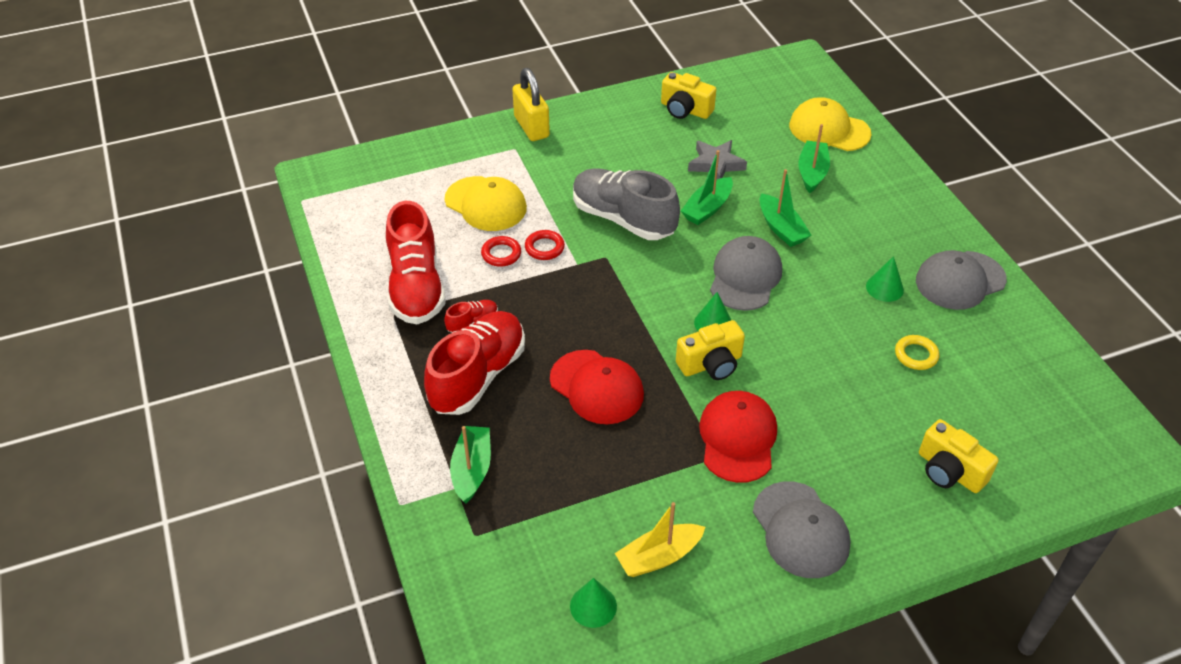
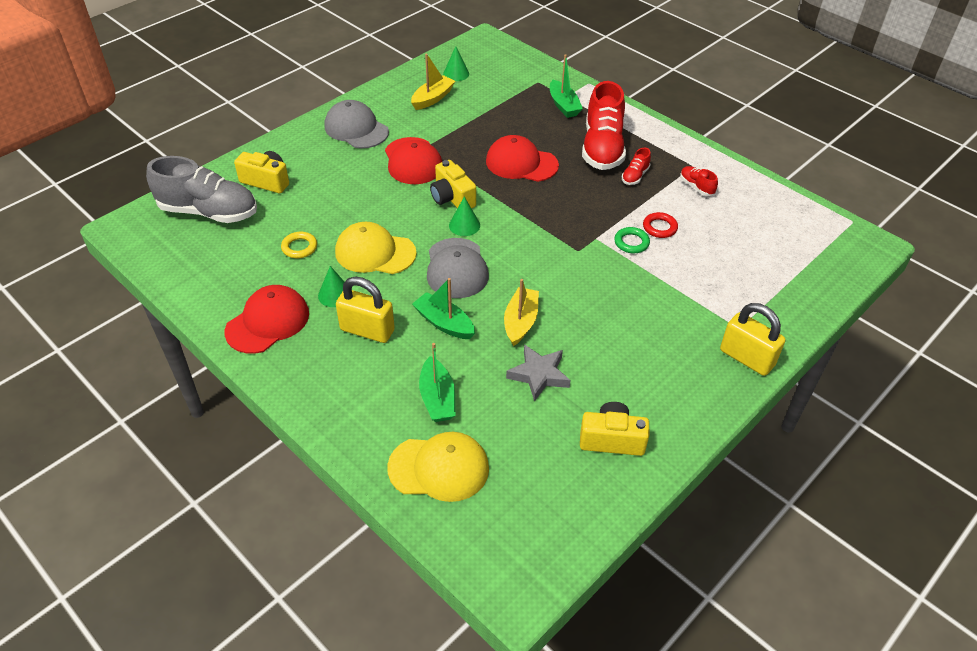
camera: 155 degrees right, 0 degrees up
red shoe [386,201,446,324] -> red shoe [680,166,718,196], size x0.44
yellow cap [445,176,527,231] -> yellow cap moved to [335,222,417,274]
red ring [525,230,565,260] -> green ring [614,227,650,253]
grey shoe [573,168,680,240] -> grey shoe moved to [146,156,257,223]
yellow camera [676,320,745,380] -> yellow camera turned 75 degrees counterclockwise [430,160,476,208]
green boat [681,150,733,225] -> yellow boat [504,279,539,346]
grey cap [916,250,1007,310] -> red cap [225,285,309,354]
none -> yellow padlock [336,277,395,343]

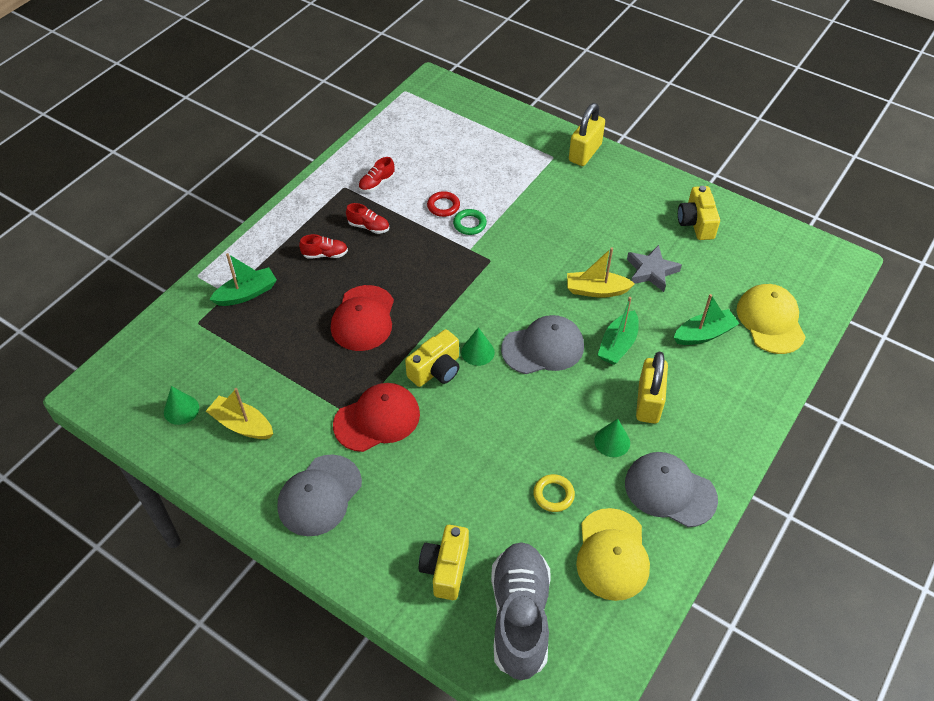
camera: 100 degrees left, 5 degrees up
red cap [225,285,309,354] -> grey cap [625,452,718,527]
yellow cap [335,222,417,274] -> yellow cap moved to [576,508,650,601]
red shoe [582,81,626,170] -> red shoe [299,234,348,259], size x0.44

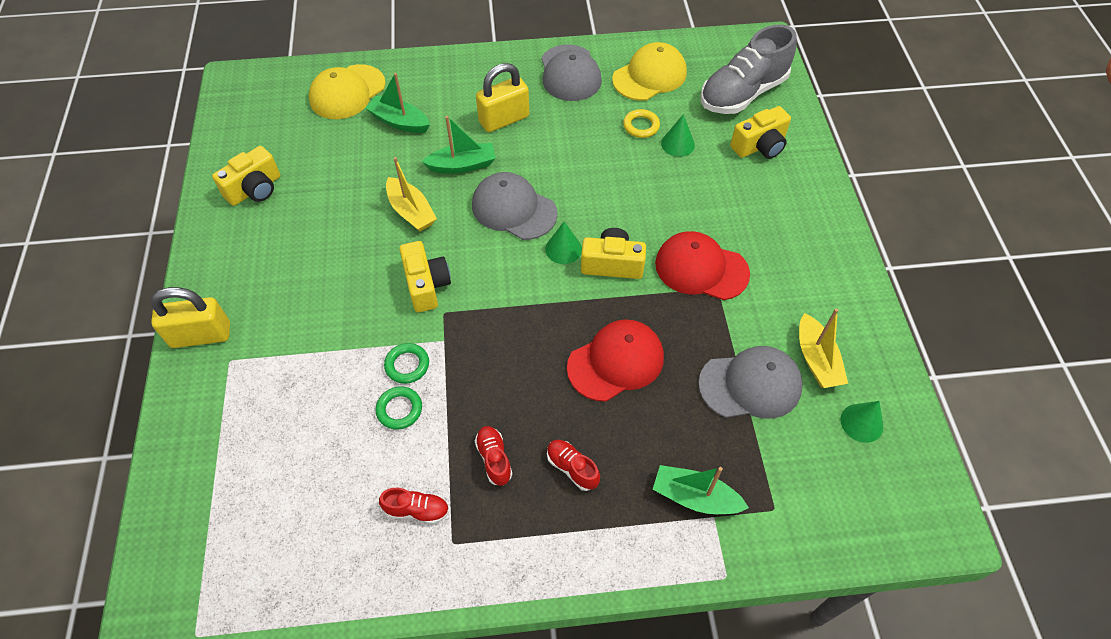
camera: 130 degrees left, 5 degrees up
grey cap [278,454,362,536] -> grey cap moved to [698,346,803,419]
red ring [427,191,460,217] -> green ring [375,386,422,430]
green cone [594,419,630,457] -> green cone moved to [661,114,695,157]
grey star [627,245,682,292] -> none
none -> yellow camera [399,241,451,312]

